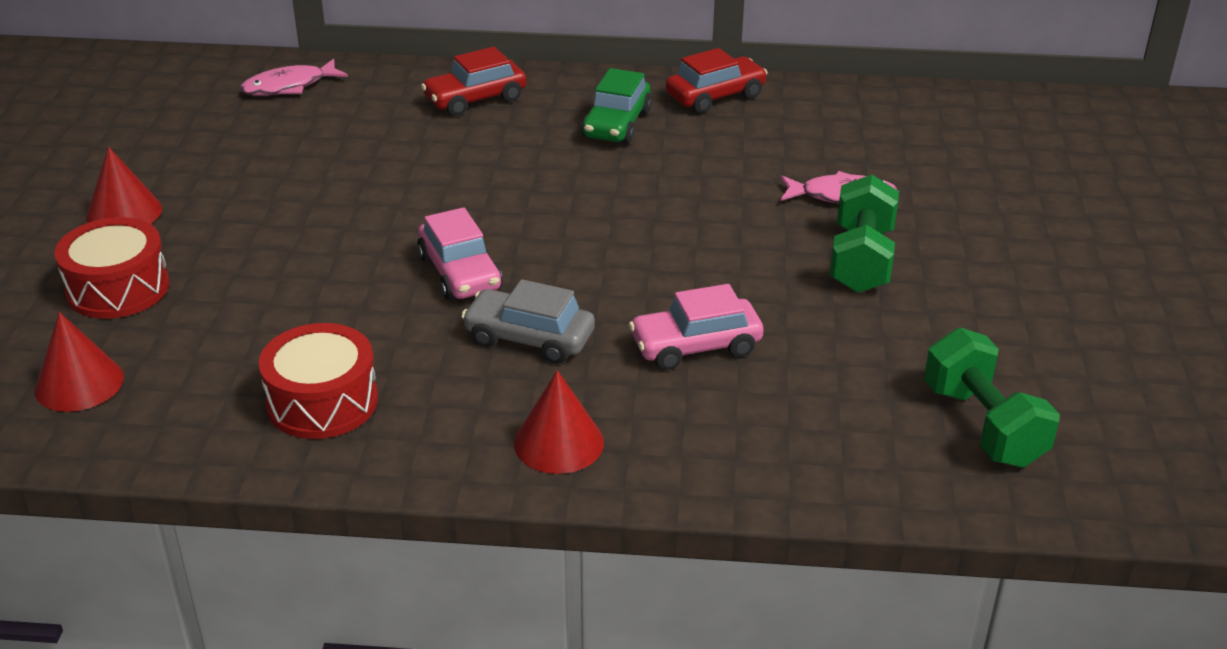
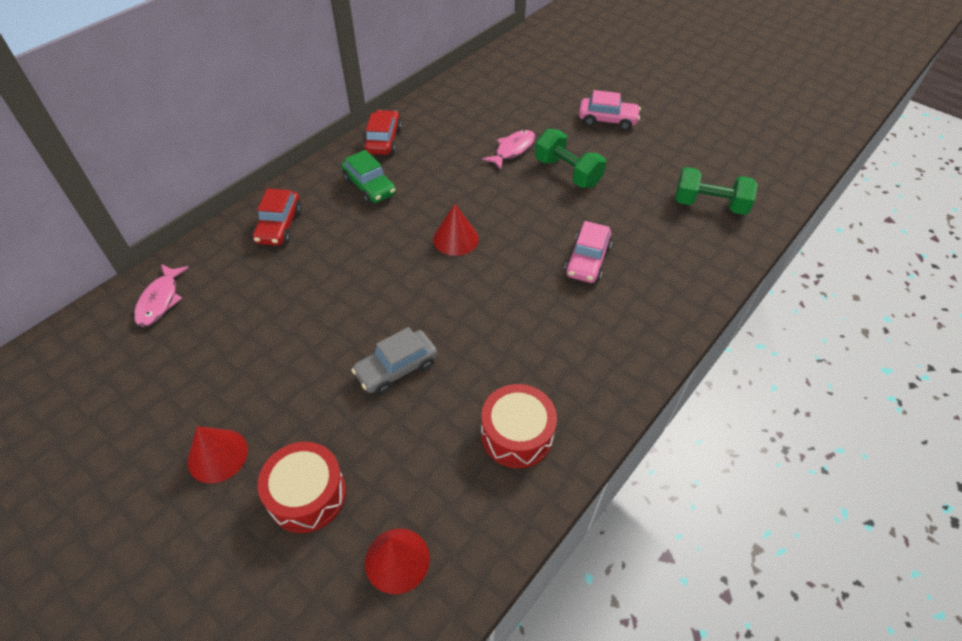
camera: 55 degrees left, 15 degrees up
pink car [417,207,502,300] -> pink car moved to [579,90,641,130]
grey car [461,279,595,364] -> grey car moved to [351,327,438,395]
red cone [514,370,604,474] -> red cone moved to [433,204,479,256]

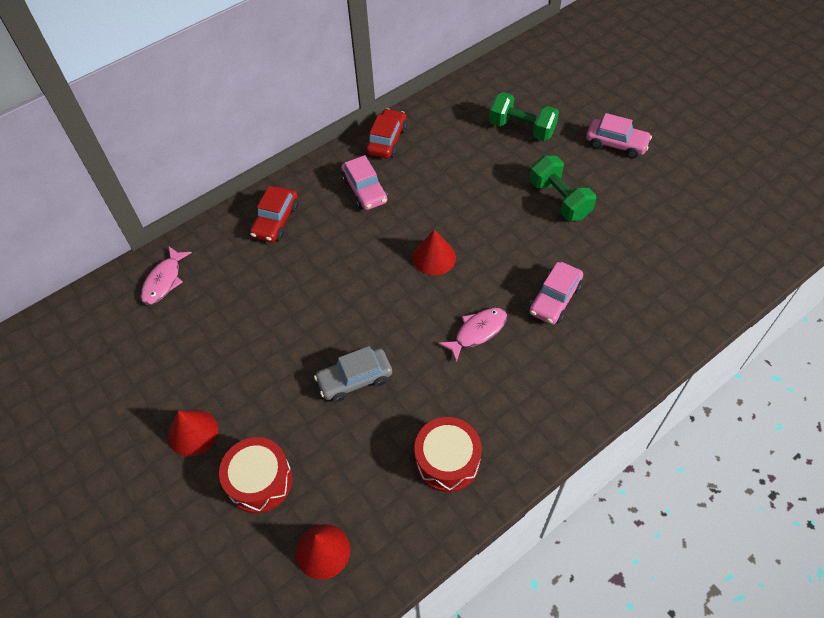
camera: 15 degrees right, 5 degrees up
green car [341,150,396,204] -> pink car [341,155,388,210]
pink fish [482,130,535,169] -> pink fish moved to [438,308,507,363]
green dumbbell [675,167,758,215] -> green dumbbell moved to [489,92,559,141]

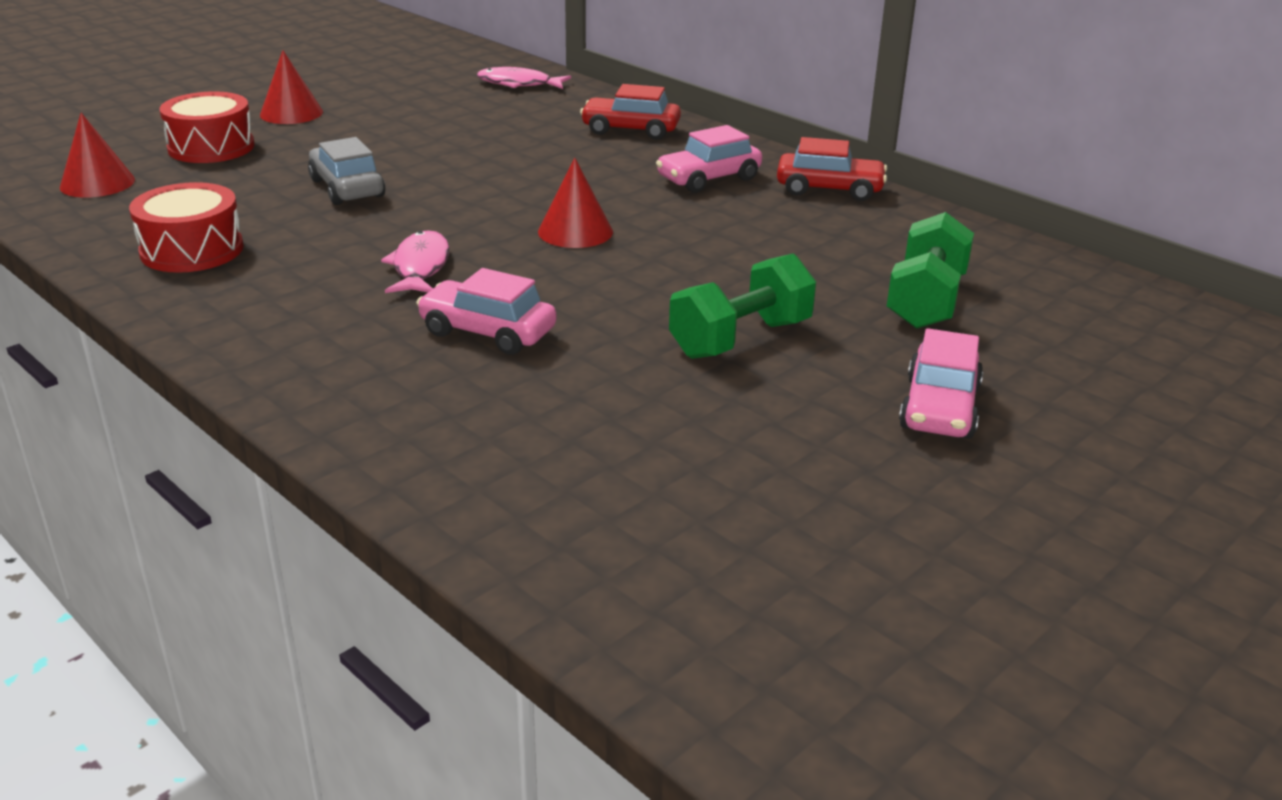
camera: 80 degrees right, 25 degrees down
pink fish [438,308,507,363] -> pink fish turned 135 degrees counterclockwise [381,230,450,293]

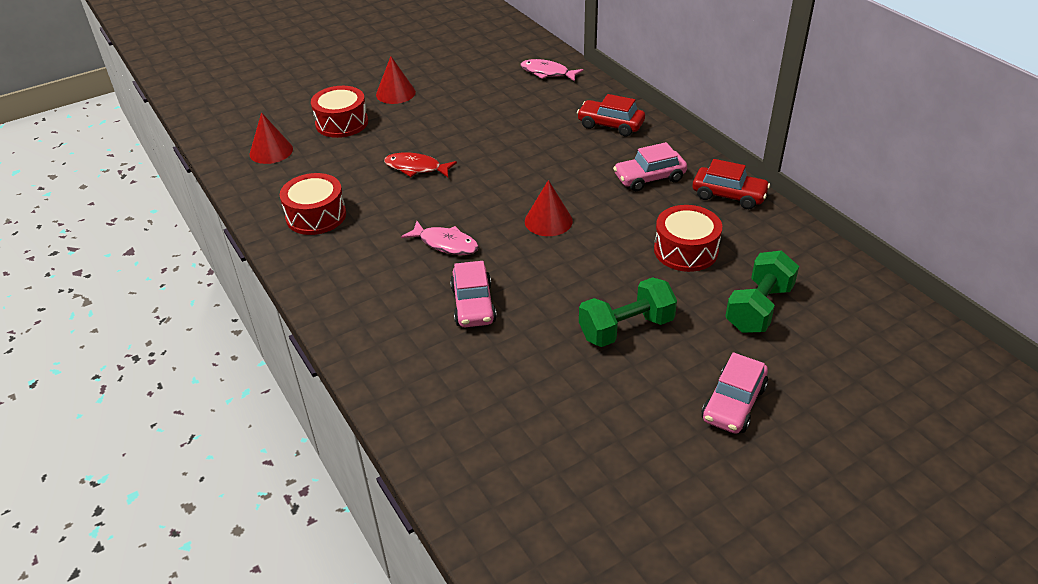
camera: 15 degrees right, 10 degrees up
grey car [308,137,385,205] -> red fish [384,153,457,177]
pink fish [381,230,450,293] -> pink fish turned 105 degrees clockwise [401,221,479,255]
pink car [416,268,556,355] -> pink car turned 135 degrees counterclockwise [450,261,497,327]
none -> red drum [654,205,722,272]

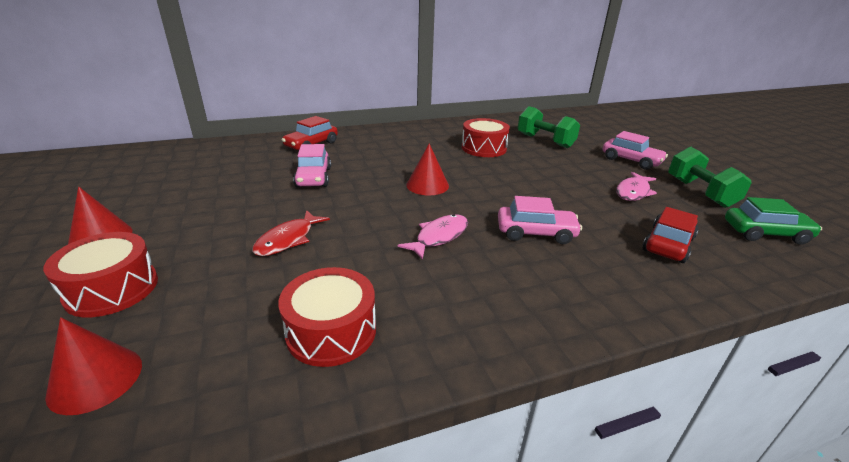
camera: 80 degrees left, 10 degrees down
pink fish [520,59,583,82] -> pink fish moved to [616,172,657,201]
green dumbbell [579,277,677,347] -> green dumbbell moved to [668,147,751,208]
pink car [613,142,687,191] -> pink car moved to [293,144,331,187]
red car [693,159,770,209] -> red car moved to [643,207,698,263]
none -> green car [725,197,822,245]

